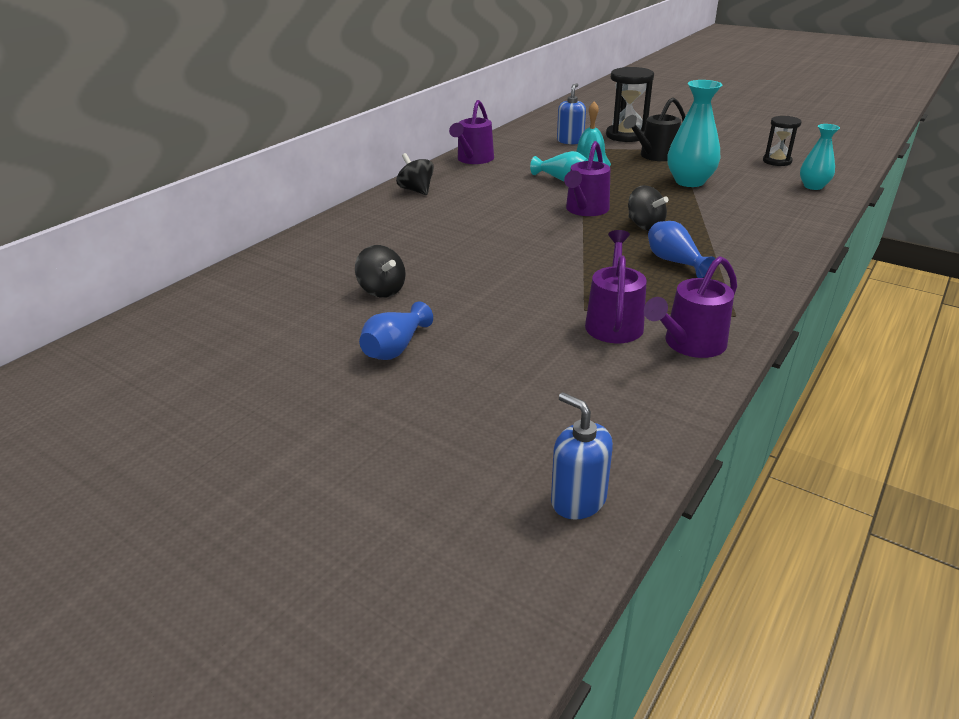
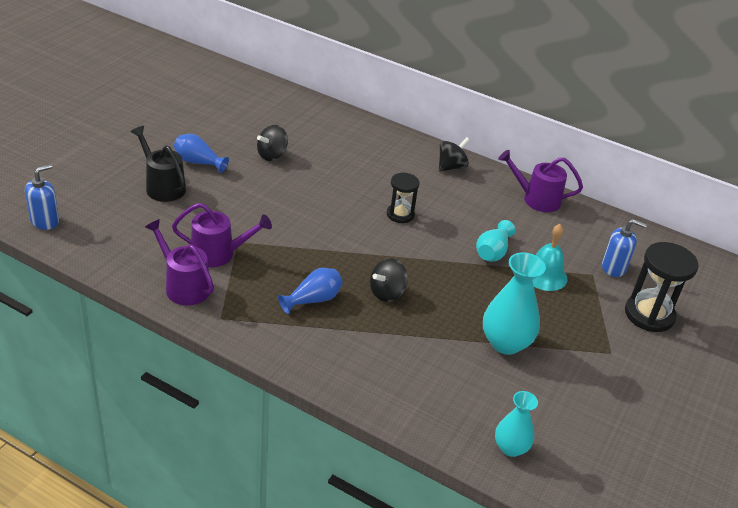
camera: 80 degrees right, 5 degrees up
purple watering can [564,141,610,216] -> none
black watering can [623,97,686,161] -> black watering can moved to [131,126,186,202]
black hourglass [763,116,801,166] -> black hourglass moved to [387,172,420,223]

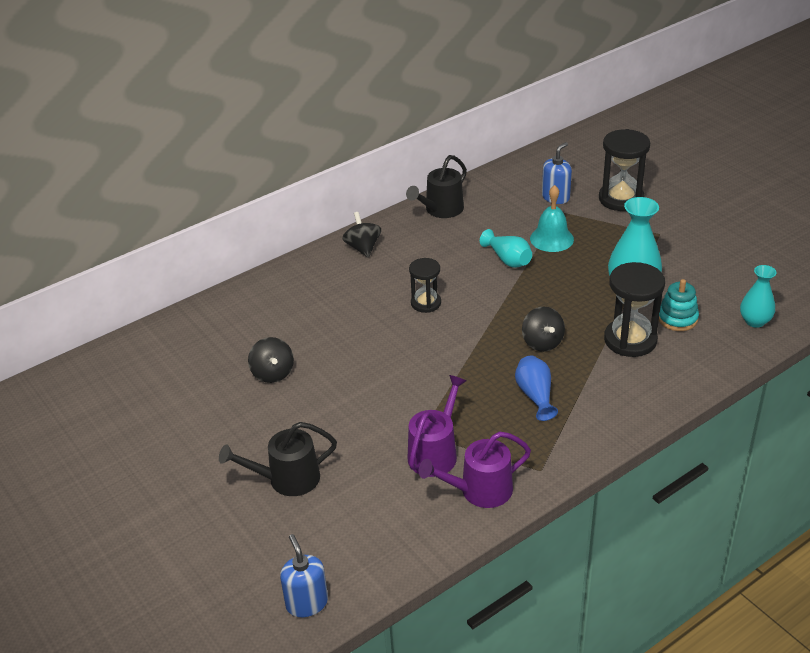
camera: 60 degrees left, 0 degrees up
blue vase [174,134,229,173] -> none
purple watering can [498,150,583,212] -> black watering can [406,155,467,218]
none -> black hourglass [604,262,665,357]
none -> turquoise stacking toy [659,279,699,331]

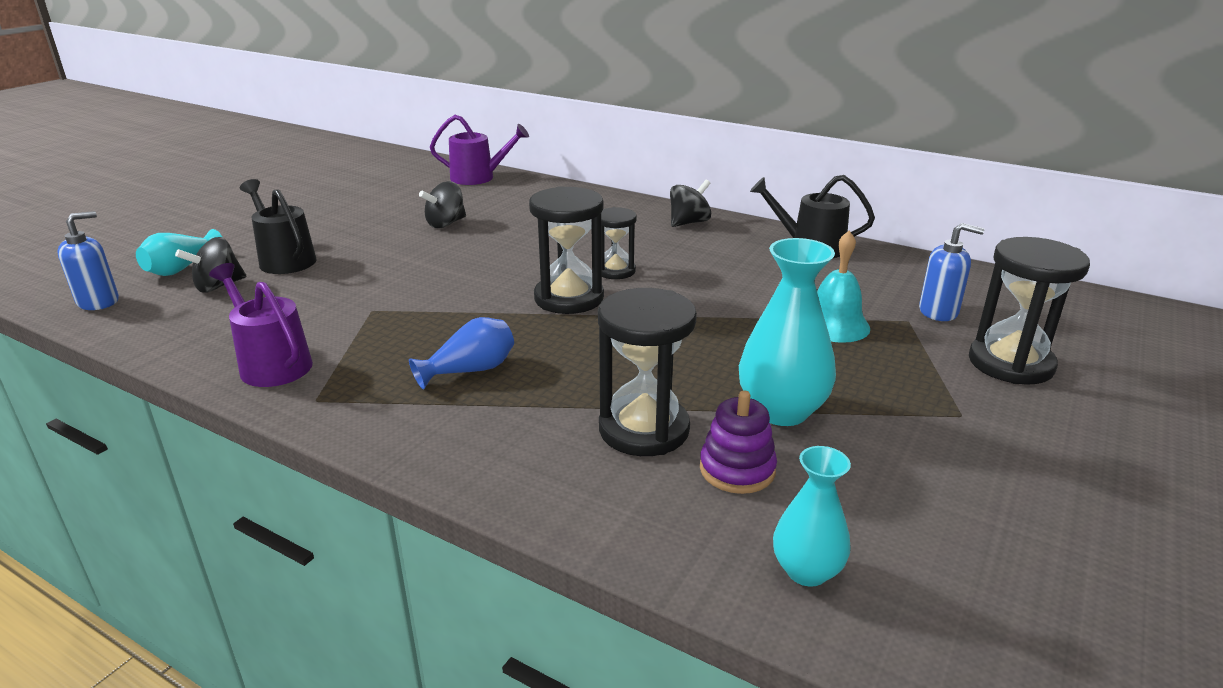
camera: 65 degrees right, 10 degrees down
purple watering can [407,375,466,477] -> purple watering can moved to [430,115,529,185]
turquoise vase [480,229,532,268] -> turquoise vase moved to [136,229,222,276]
black spinning top [522,307,565,352] -> black spinning top moved to [175,237,247,293]
turquoise stacking toy [659,279,699,331] -> purple stacking toy [700,390,777,494]
none -> black hourglass [529,186,604,314]

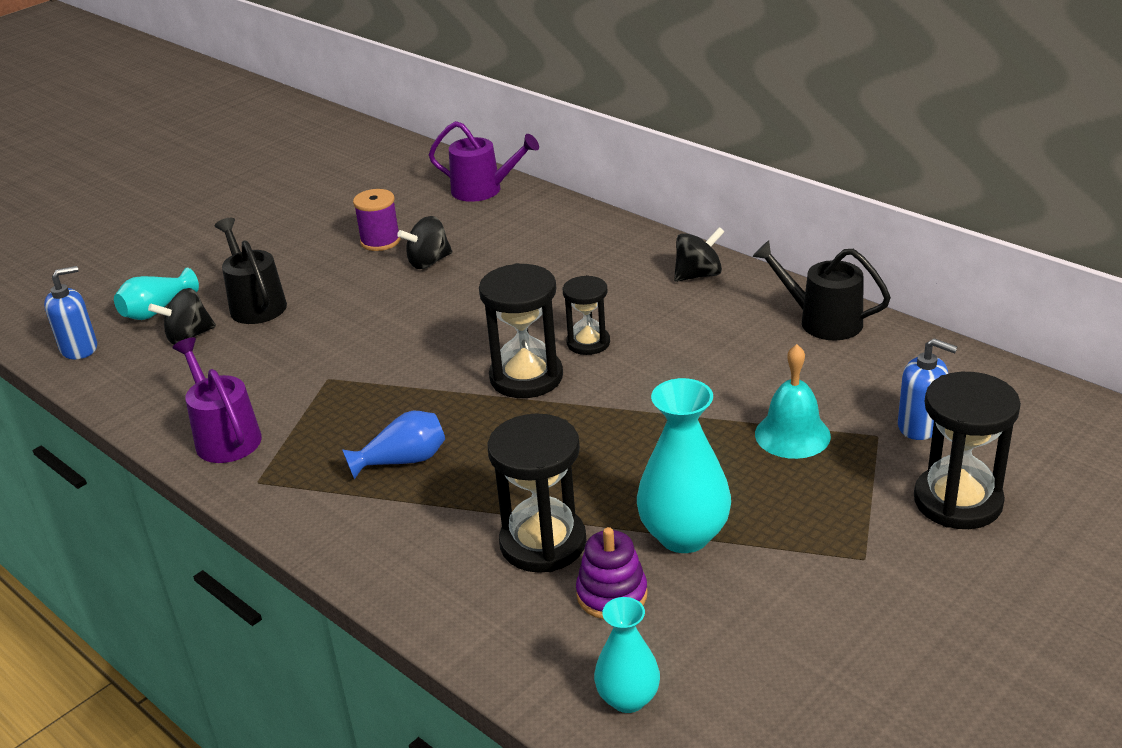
camera: 15 degrees right, 5 degrees up
none -> purple spool [353,189,401,251]

